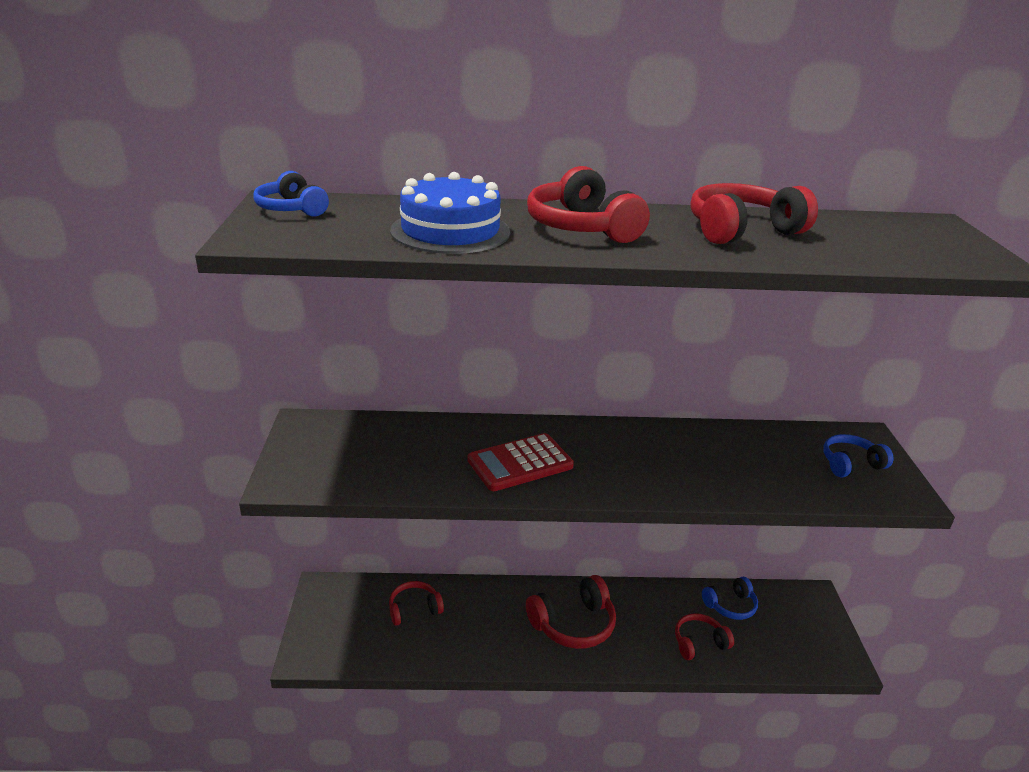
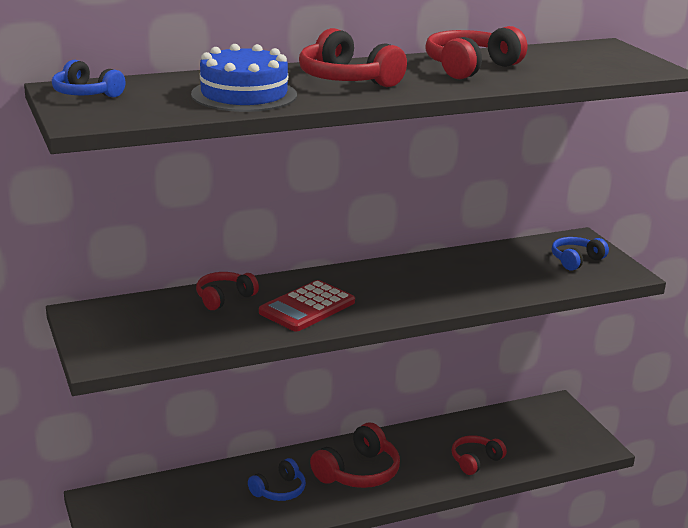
camera: 20 degrees left, 5 degrees down
red headphones [389,581,444,626] -> red headphones moved to [196,272,259,310]
blue headphones [702,577,758,620] -> blue headphones moved to [248,458,306,501]

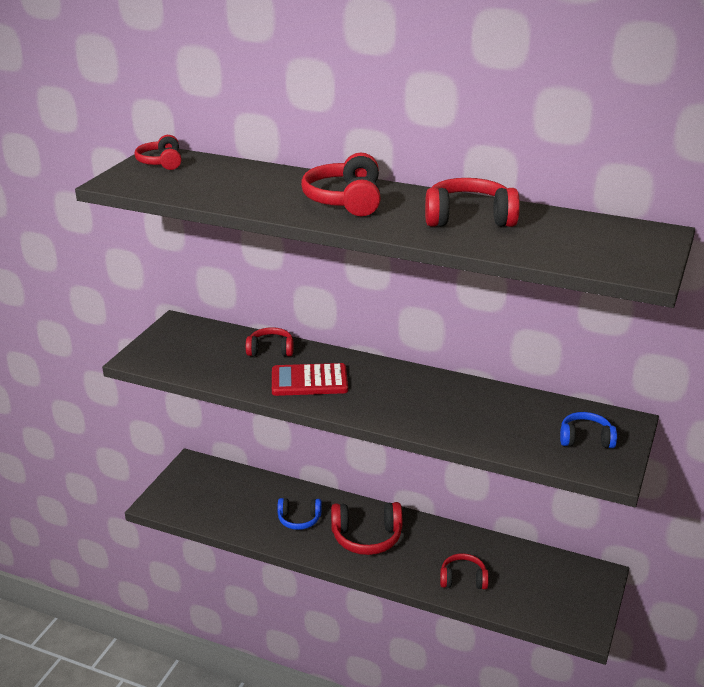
camera: 45 degrees right, 5 degrees up
blue headphones [52,60,125,97] -> red headphones [134,135,181,170]
blue cake [191,44,297,112] -> none

